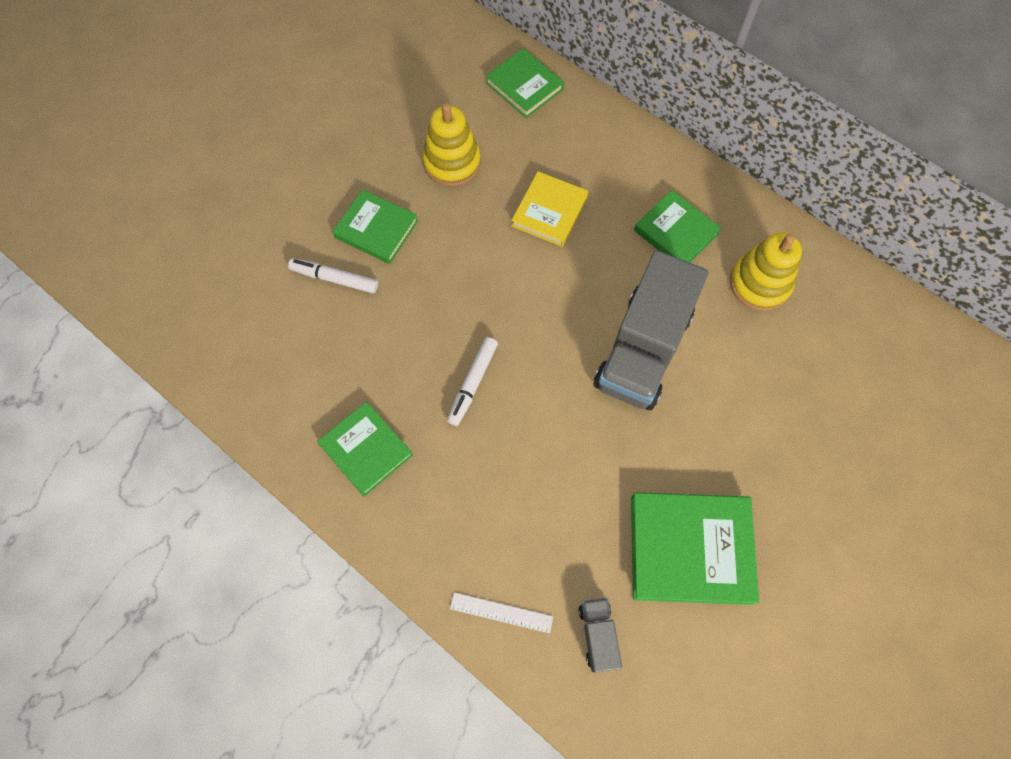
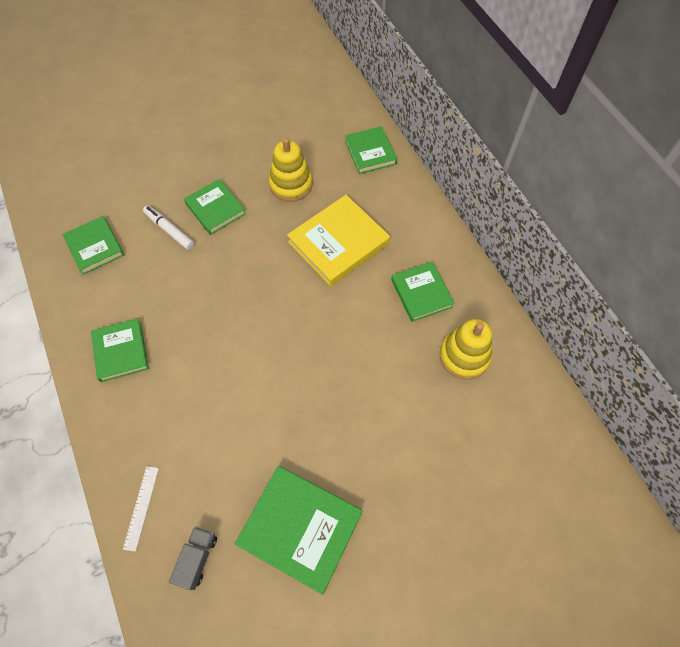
camera: 25 degrees right, 5 degrees down
white marker [447,337,498,426] -> none
white ruler [450,592,553,633] -> white ruler turned 60 degrees clockwise [123,466,159,552]
yellow book [511,171,588,247] -> yellow book [287,195,390,286], size x1.56
grey truck [594,250,708,410] -> none
none -> green book [62,216,124,275]

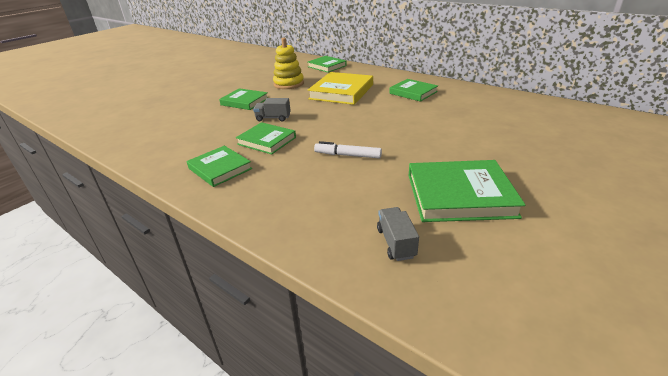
camera: 25 degrees left, 30 degrees down
green book [62,216,124,275] -> green book moved to [236,122,296,155]
white ruler [123,466,159,552] -> none
white marker [143,205,194,250] -> white marker moved to [314,141,382,159]
yellow stacking toy [440,319,492,380] -> none
none -> grey truck [253,98,291,121]

